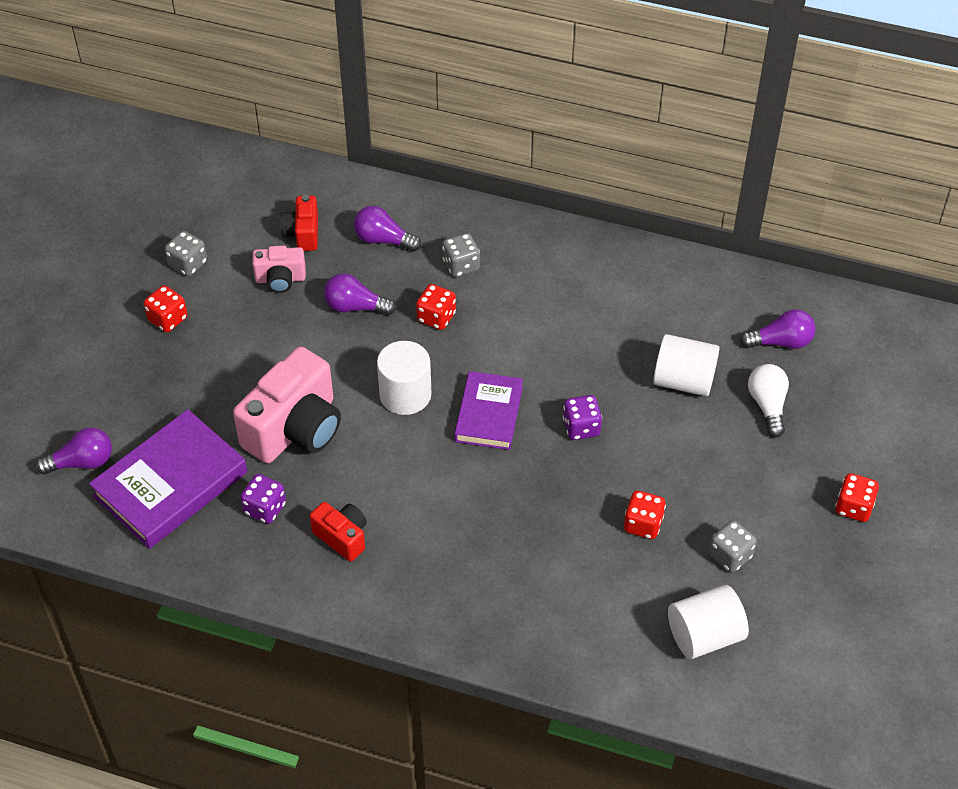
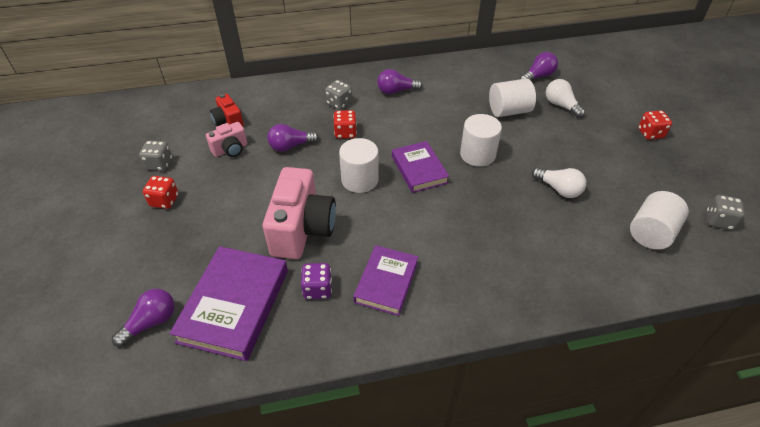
camera: 30 degrees left, 5 degrees down
red camera [310,502,367,562] -> purple book [353,245,418,316]
purple light bulb [354,206,421,252] -> purple light bulb moved to [377,69,423,94]
purple dice [563,395,602,440] -> white cylinder [460,114,502,167]
red dice [624,491,666,539] -> white light bulb [532,167,586,198]
grey dice [709,520,757,573] -> grey dice moved to [707,195,745,230]

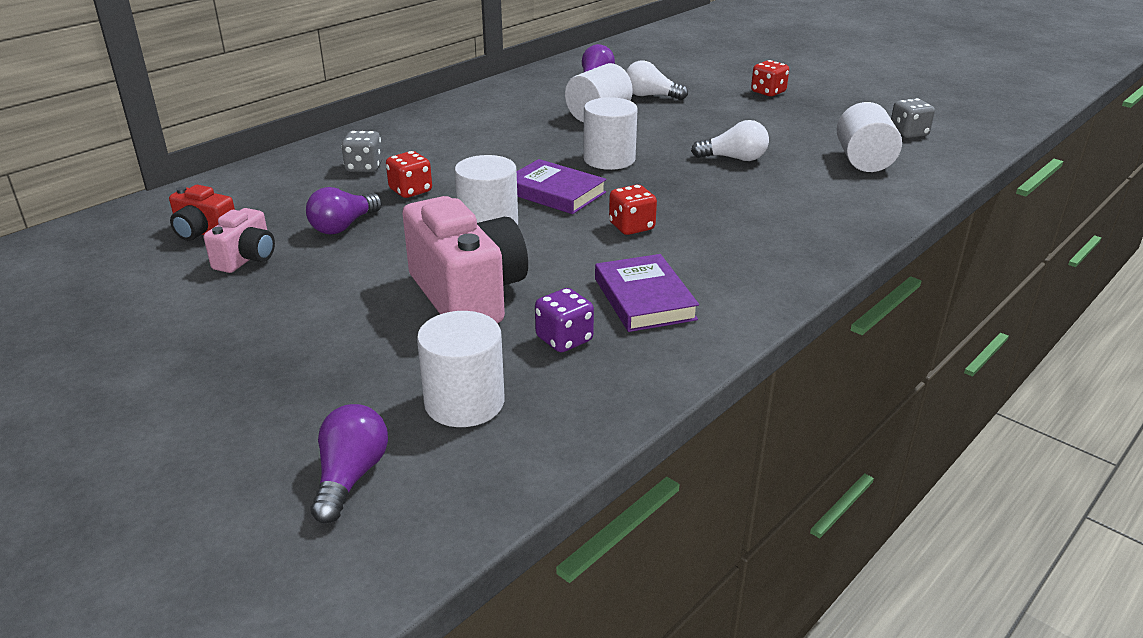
camera: 35 degrees left, 15 degrees down
grey dice [139,141,172,171] -> none
red dice [143,176,178,209] -> red dice moved to [609,185,657,235]
purple book [169,246,288,361] -> white cylinder [417,311,505,427]
purple light bulb [377,69,423,94] -> none

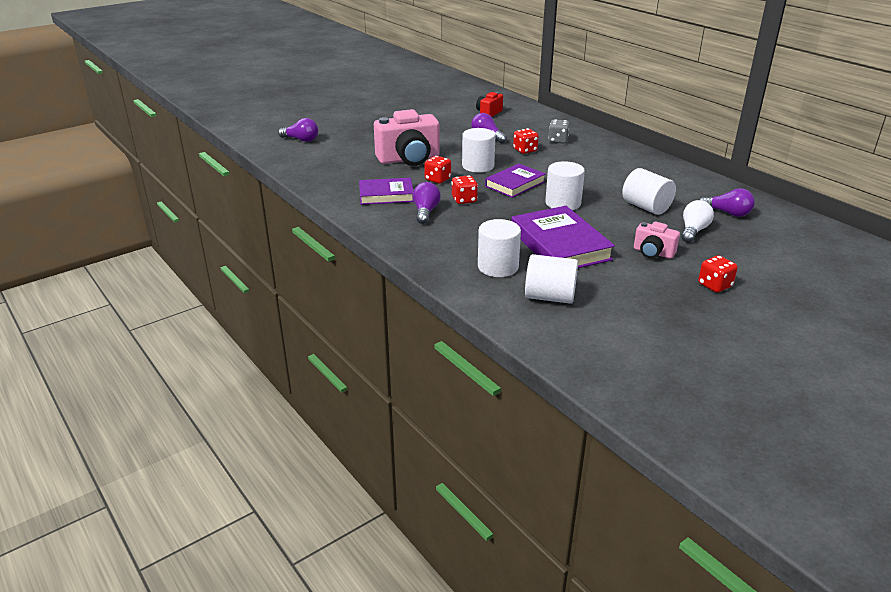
camera: 100 degrees right, 0 degrees up
pink camera [204,208,275,273] -> pink camera moved to [634,222,680,259]
white cylinder [417,311,505,427] -> white cylinder moved to [478,219,521,277]
purple dice [535,288,594,352] -> none
white light bulb [691,120,769,161] -> purple book [511,206,615,268]
grey dice [891,98,935,138] -> none
none -> purple light bulb [413,182,441,224]
none -> red dice [424,156,451,184]

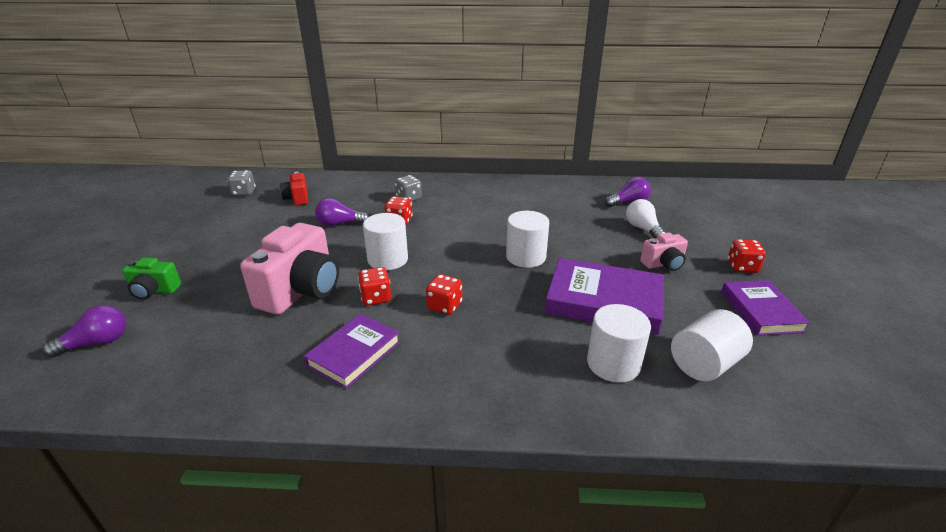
camera: 50 degrees left, 0 degrees up
purple light bulb [413,182,441,224] -> none
purple book [485,164,546,198] -> purple book moved to [721,280,810,336]
white cylinder [622,168,676,215] -> none
none -> green camera [122,258,181,300]
none -> grey dice [227,170,256,196]

